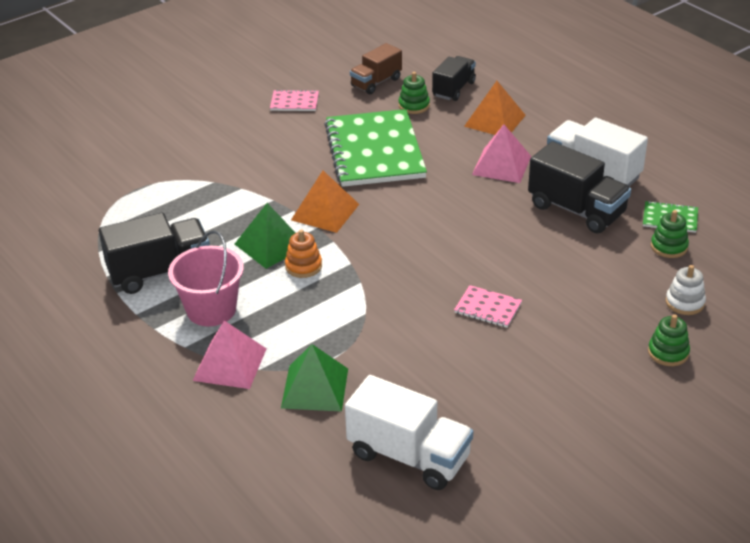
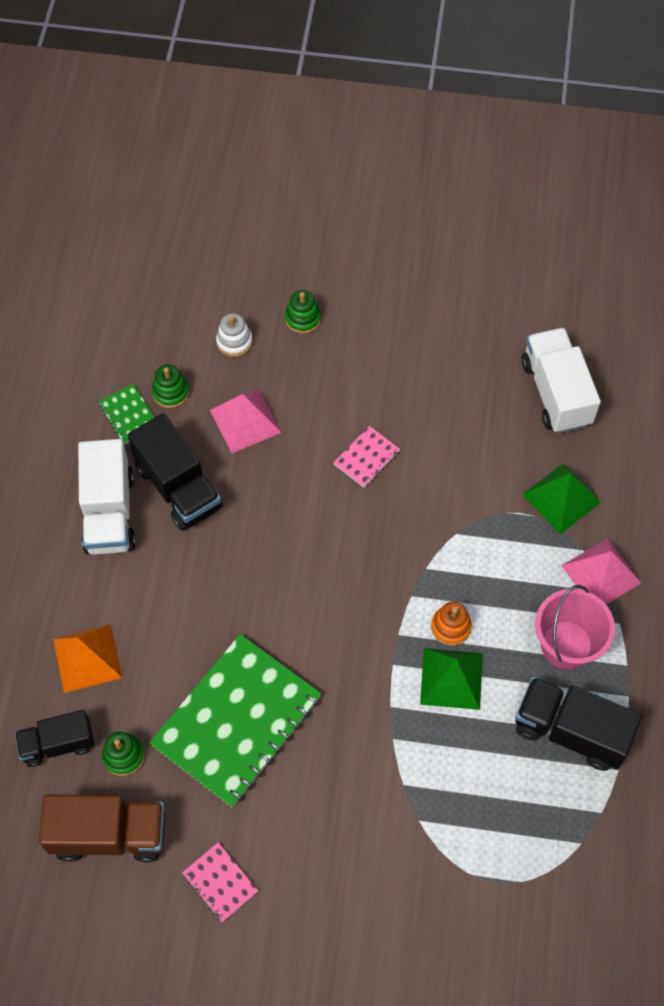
camera: 135 degrees left, 25 degrees up
orange pyramid [291,171,359,233] -> none
brown truck [350,43,402,94] -> brown truck [39,795,165,863], size x1.54
pink notebook [454,285,522,328] -> pink notebook turned 60 degrees clockwise [333,426,400,488]
pink pyramid [472,124,531,183] -> pink pyramid moved to [210,390,282,453]
black truck [528,141,631,234] -> black truck turned 150 degrees clockwise [128,413,223,531]

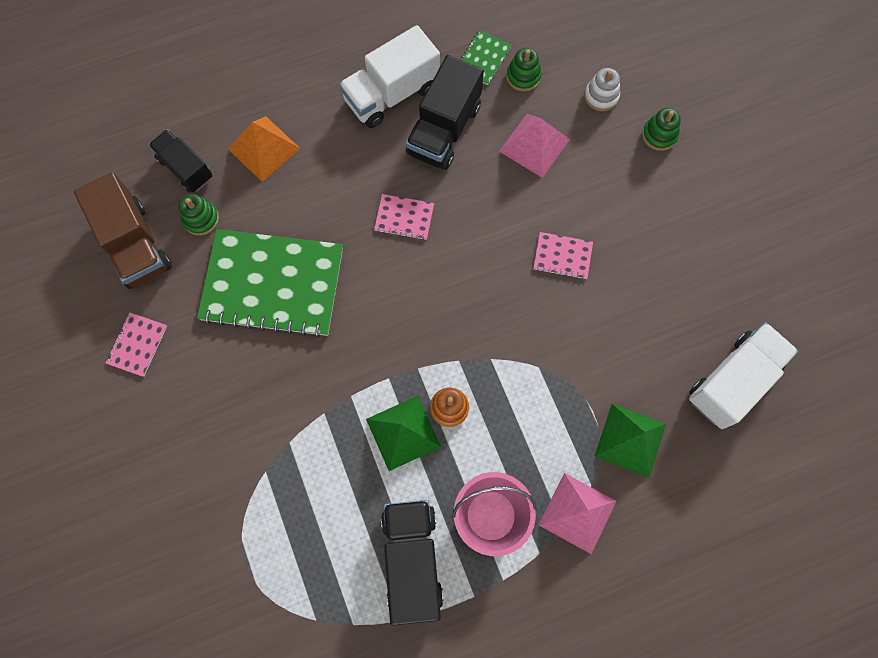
camera: 60 degrees right, 10 degrees up
none -> pink notebook [374,194,434,240]

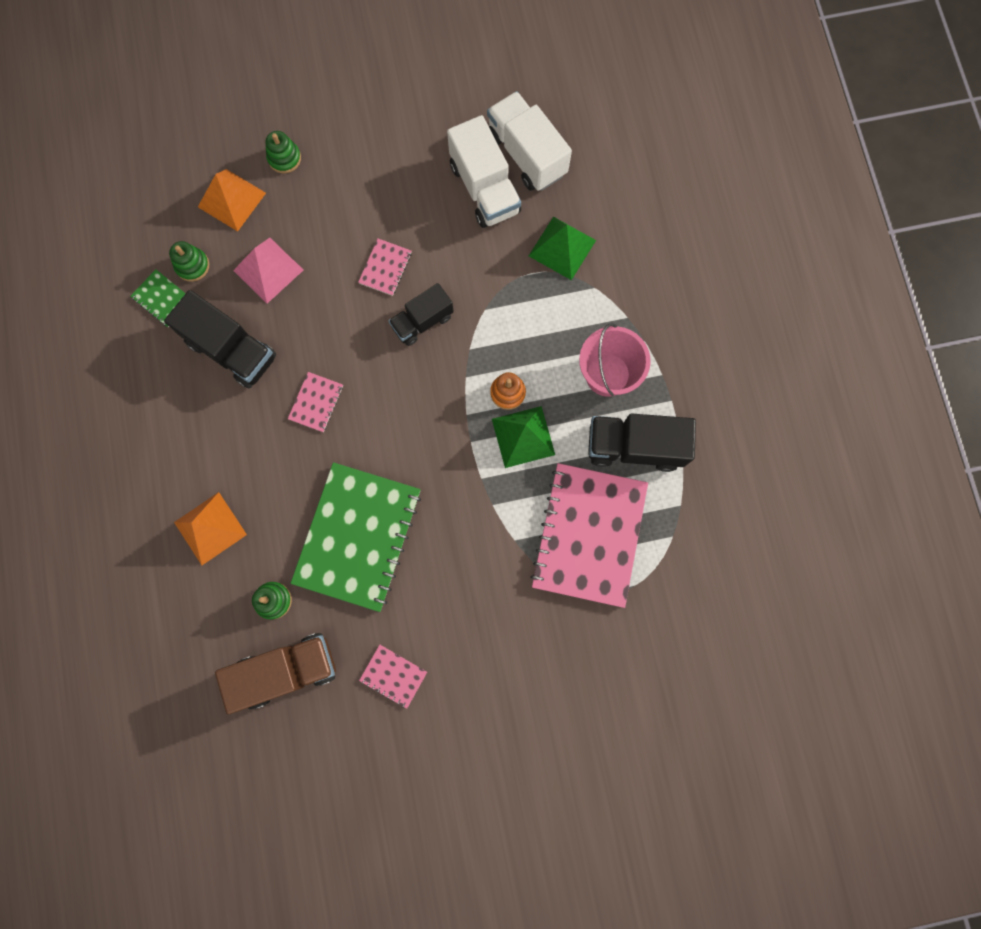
camera: 80 degrees left, 5 degrees up
black truck [149,129,212,192] -> black truck moved to [388,283,454,346]
white truck [339,25,440,128] -> white truck moved to [447,115,521,228]
pink pyramid [539,473,617,554] -> none
white stacking toy [584,68,620,111] -> orange pyramid [198,169,266,231]
none -> pink notebook [530,463,648,608]

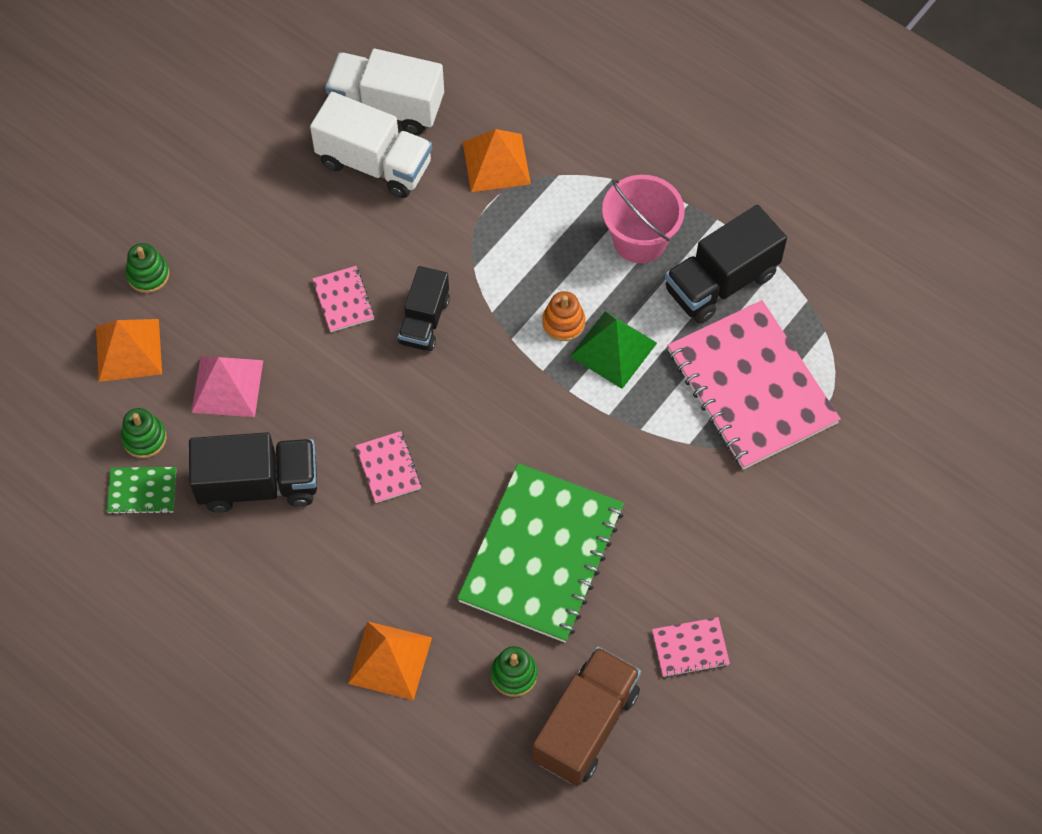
camera: 40 degrees left, 15 degrees down
green notebook [291,462,421,612] -> green notebook turned 45 degrees clockwise [457,463,624,643]
green pyramid [529,217,596,280] -> orange pyramid [463,129,531,192]

